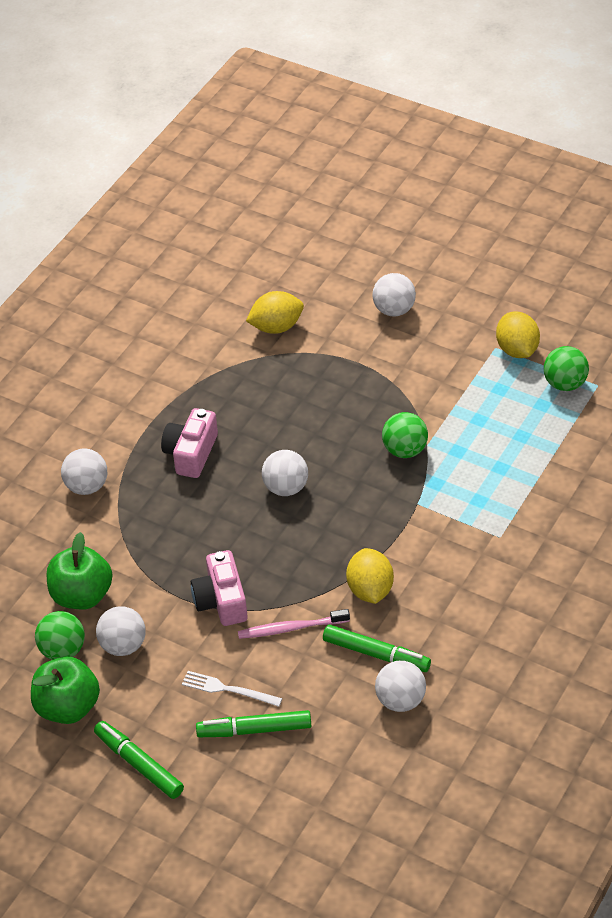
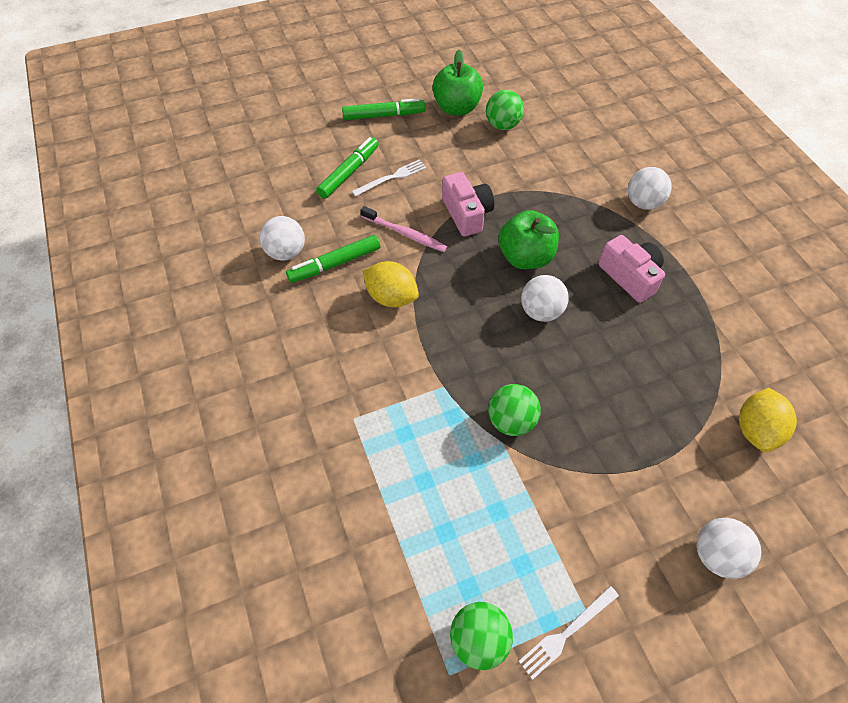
camera: 125 degrees right, 10 degrees up
green apple [47,532,112,609] -> green apple moved to [498,210,559,269]
white ball [96,606,146,656] -> none
pink camera [191,550,248,626] -> pink camera turned 45 degrees clockwise [442,172,494,237]
pink toothbrush [238,609,350,639] -> pink toothbrush turned 90 degrees clockwise [360,206,447,252]
yellow lemon [496,311,540,358] -> white fork [519,586,619,680]

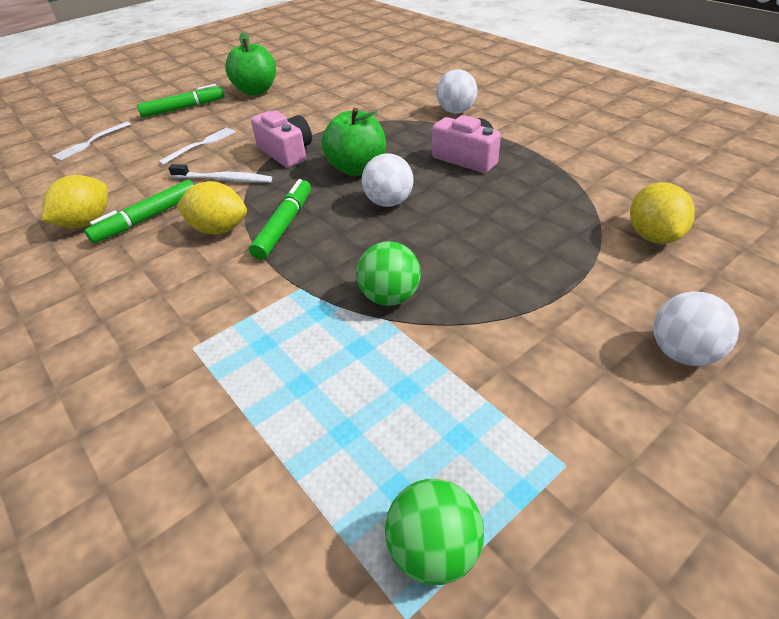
camera: 15 degrees left, 15 degrees down
white ball [260,216,305,261] -> yellow lemon [42,175,108,228]
green marker [316,137,379,199] -> green marker moved to [249,179,311,260]
pink toothbrush [360,206,447,252] -> white toothbrush [168,164,272,183]
green ball [486,90,524,130] -> none
white fork [519,586,619,680] -> white fork moved to [52,122,131,160]

